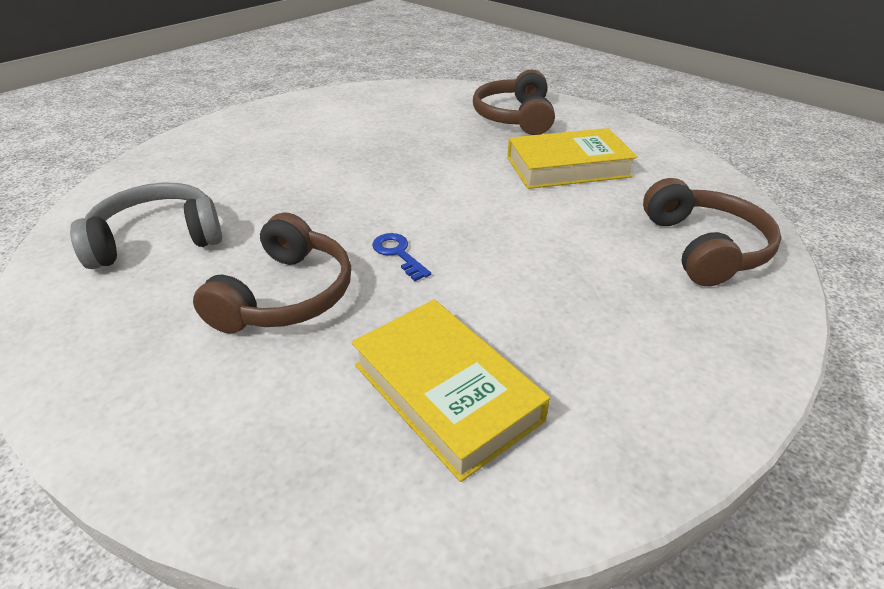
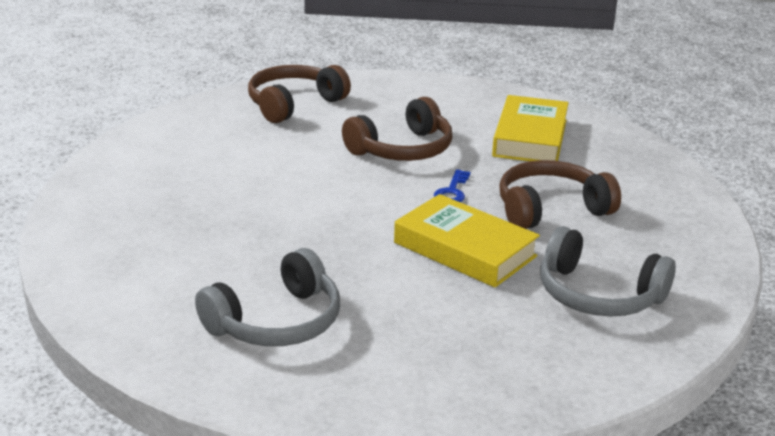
camera: 130 degrees left, 10 degrees down
brown headphones [473,70,555,135] -> brown headphones moved to [342,97,452,161]
yellow book [507,128,637,189] -> yellow book moved to [394,194,540,288]
none -> grey headphones [195,248,340,346]

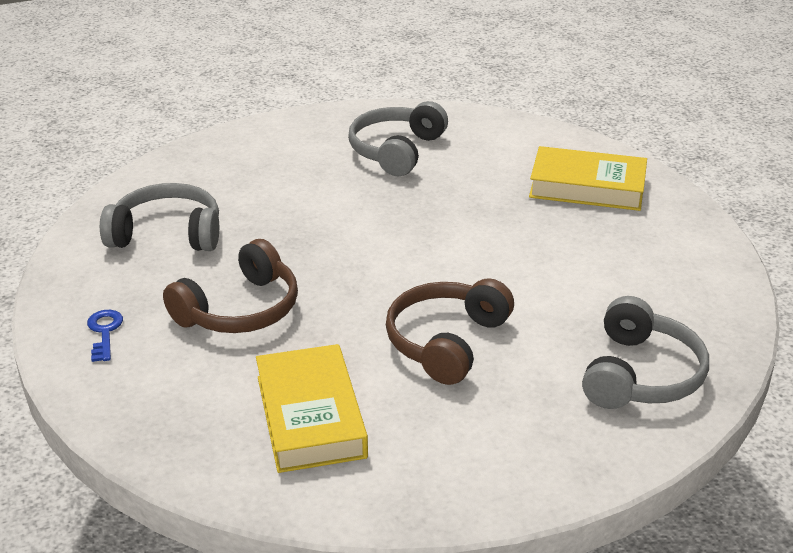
camera: 155 degrees right, 5 degrees up
brown headphones [248,65,351,123] -> grey headphones [582,296,709,409]
yellow book [394,194,540,288] -> yellow book moved to [529,146,647,211]
blue key [434,169,470,202] -> blue key moved to [87,310,123,362]

